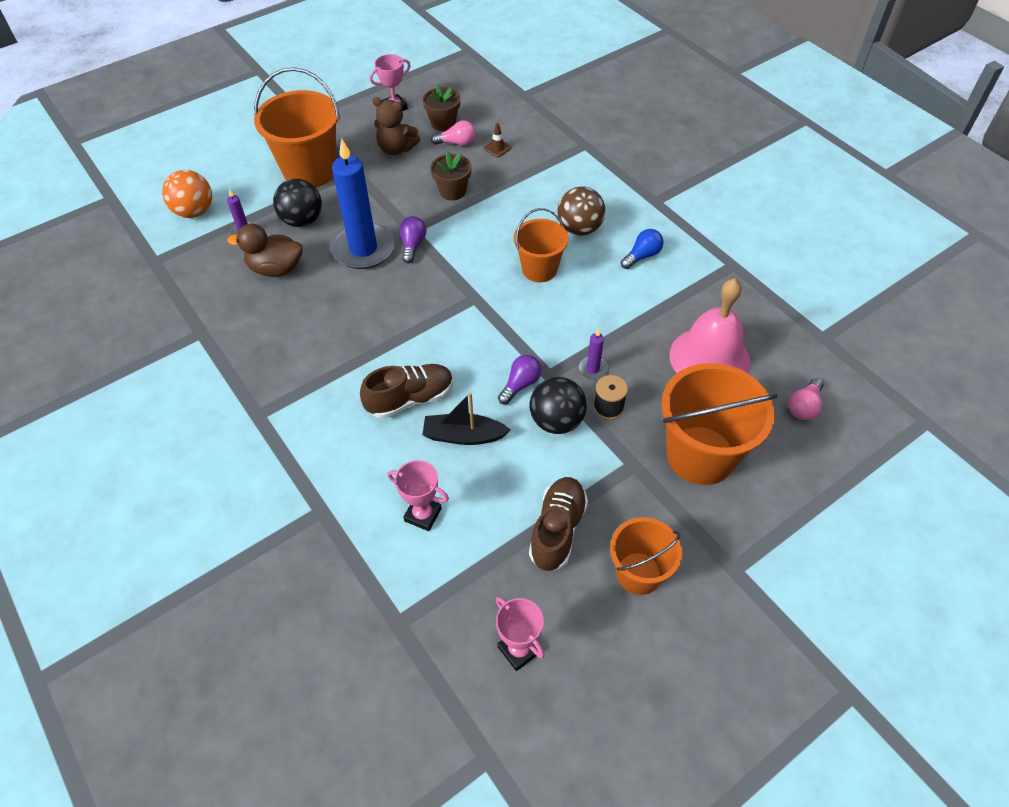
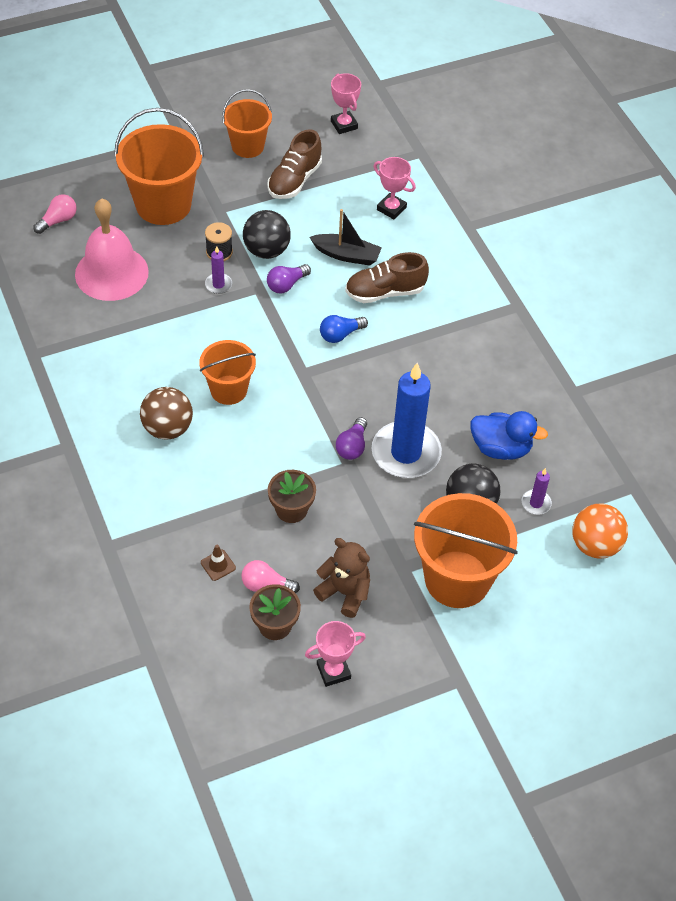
camera: 170 degrees left, 0 degrees up
brown duck [227,224,302,277] -> blue duck [470,411,548,460]
blue light bulb [621,229,664,269] -> blue light bulb moved to [320,315,368,343]

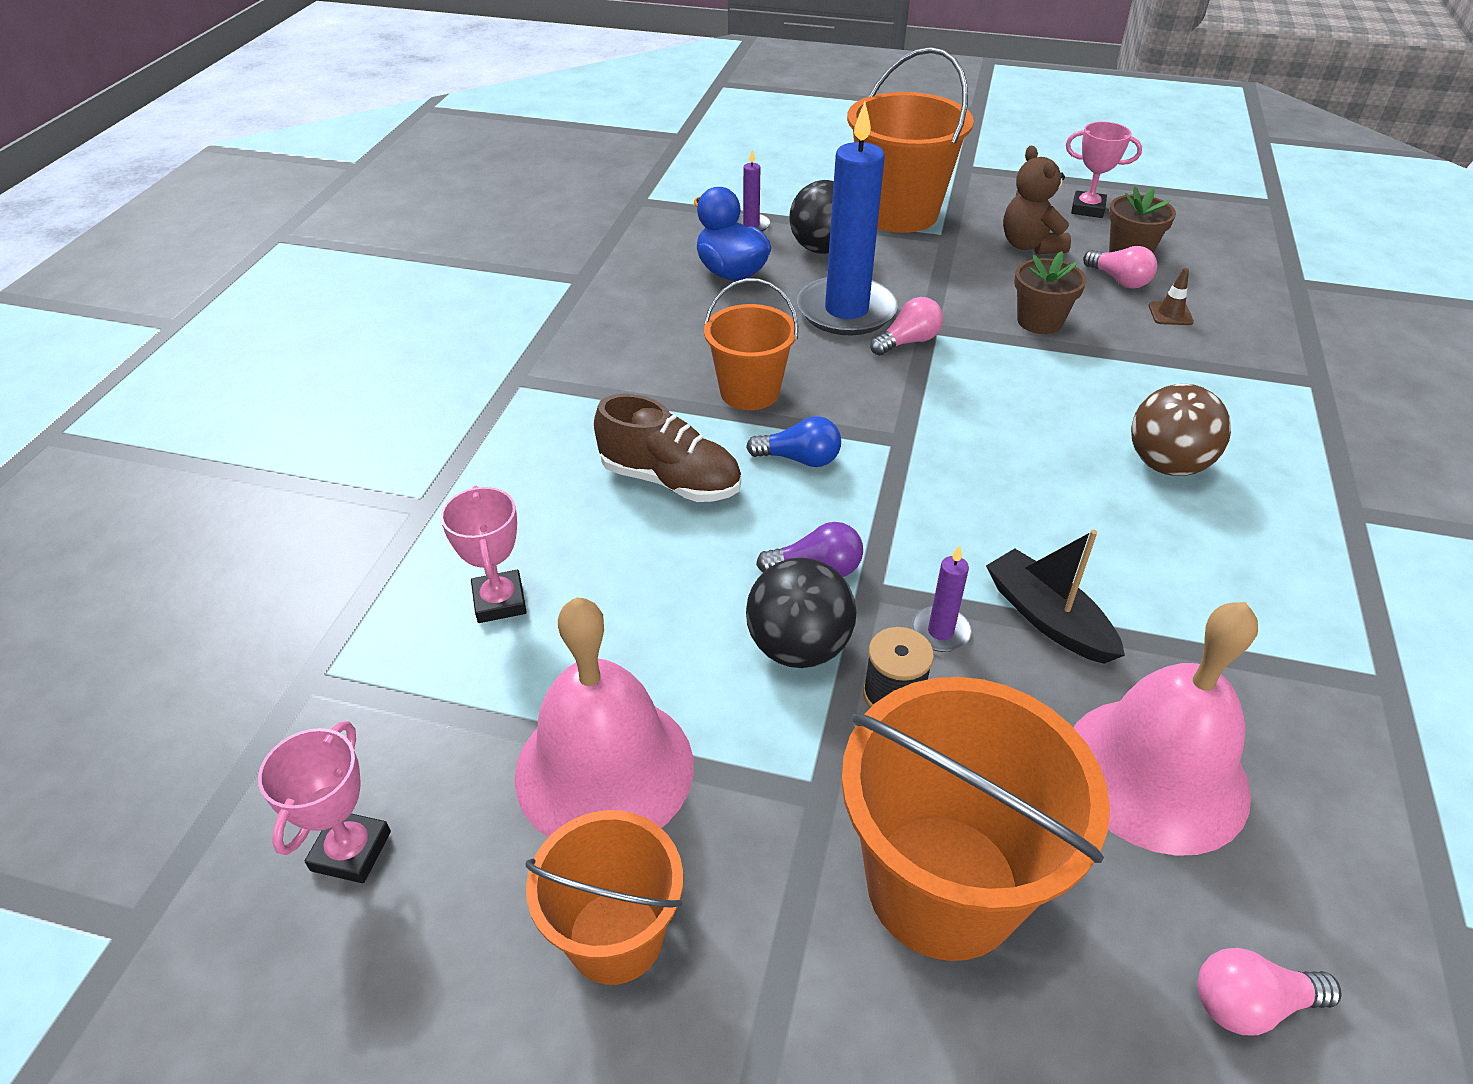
camera: 140 degrees left, 10 degrees down
orange bucket [199,340,256,405] -> orange bucket moved to [704,279,798,410]
brown shoe [267,129,322,199] -> pink bell [514,597,694,837]
black boat [309,209,382,265] -> black boat moved to [986,530,1125,664]
purple light bulb [336,417,367,460] -> pink light bulb [870,297,943,356]
orange ball [572,503,628,558] -> none

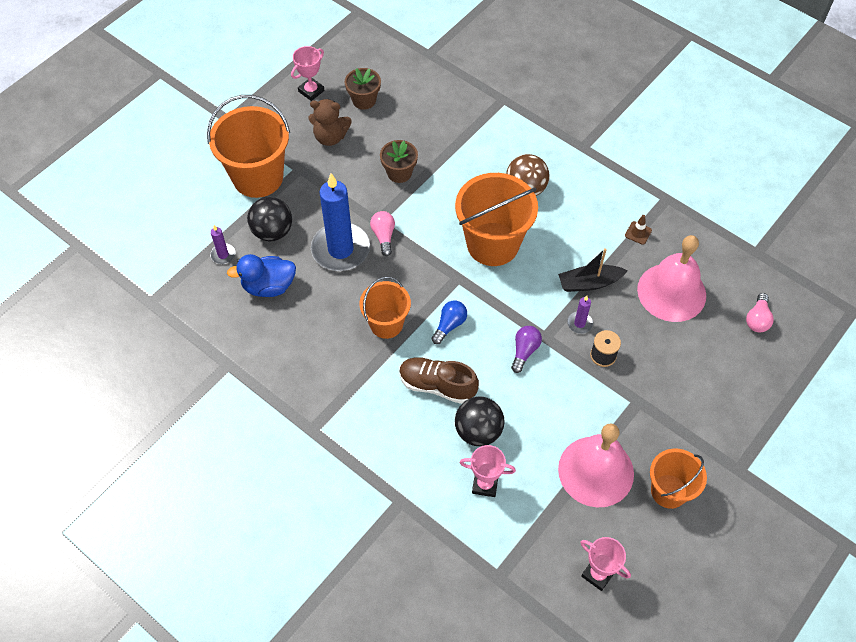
camera: 65 degrees left, 15 degrees up
brown shoe [594,394,741,502] -> brown shoe turned 120 degrees counterclockwise [399,357,479,404]
black ball [746,558,857,668] -> black ball moved to [455,397,505,446]
orange bucket [841,677,1110,961] -> orange bucket moved to [455,173,538,266]
pink light bulb [1083,246,1157,288] -> none
brown traffic cone [1148,268,1194,325] -> brown traffic cone moved to [625,215,652,245]

